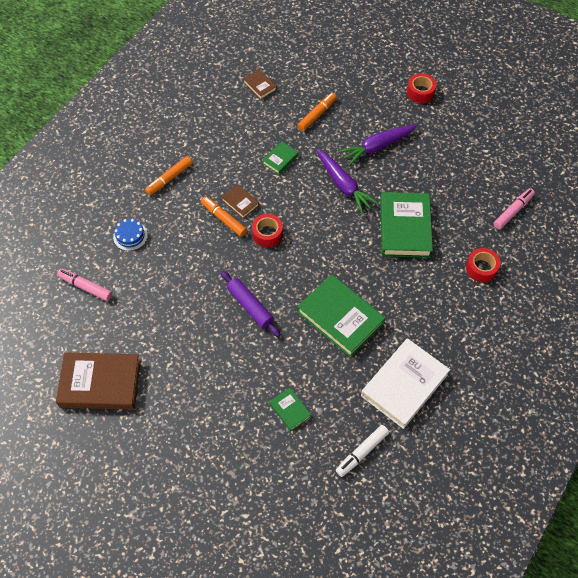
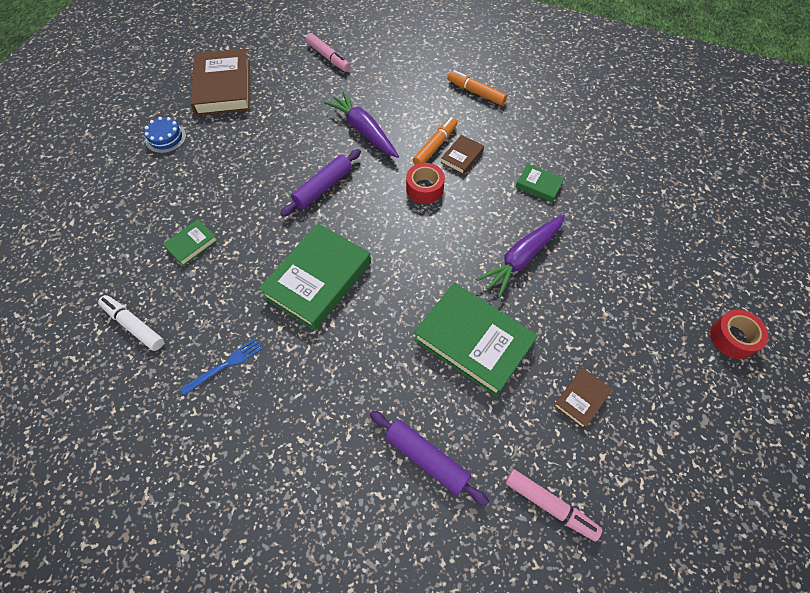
camera: 80 degrees right, 0 degrees up
pink marker [57,268,112,301] -> pink marker turned 120 degrees clockwise [306,33,351,72]
blue cake [113,219,148,251] -> blue cake moved to [144,117,186,153]
brown book [243,70,277,100] -> brown book moved to [554,368,612,429]
orange marker [297,93,337,131] -> none
purple carrot [339,124,417,166] -> purple carrot moved to [324,91,399,158]
white book [361,338,450,429] -> blue fork [180,338,263,396]
green book [380,192,433,258] -> green book turned 45 degrees clockwise [414,283,538,397]
red tape [466,248,500,282] -> purple rolling pin [370,410,489,506]

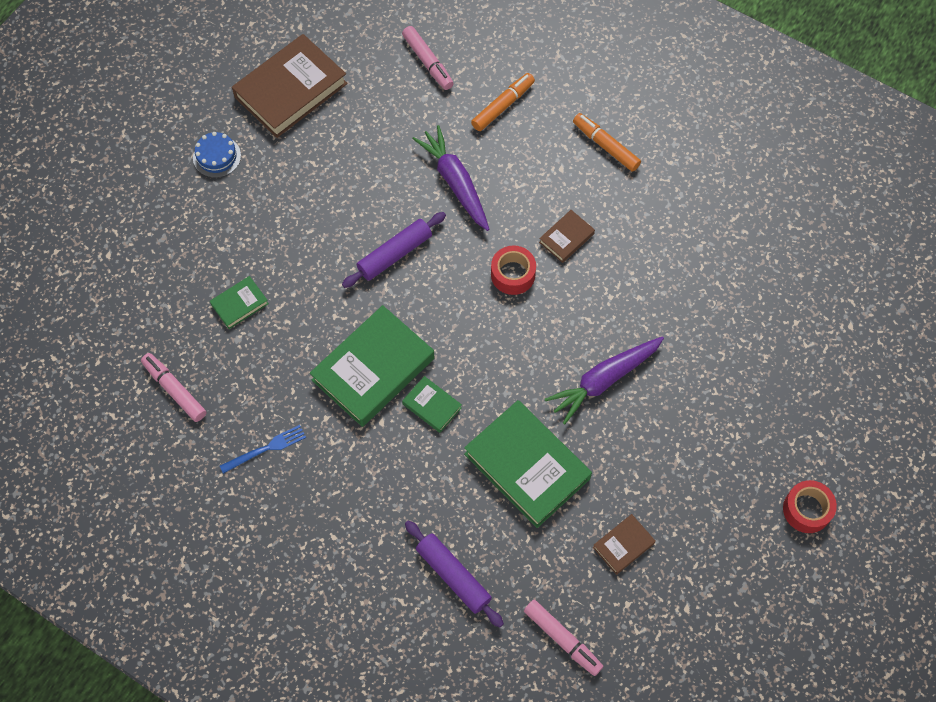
camera: 10 degrees right, 5 degrees up
white marker [98,295,164,351] -> pink marker [141,353,206,422]
brown book [190,48,250,116] -> brown book turned 45 degrees clockwise [232,34,348,138]
orange marker [413,117,458,165] -> orange marker moved to [471,73,535,131]
green book [516,164,564,202] -> green book moved to [402,376,462,433]

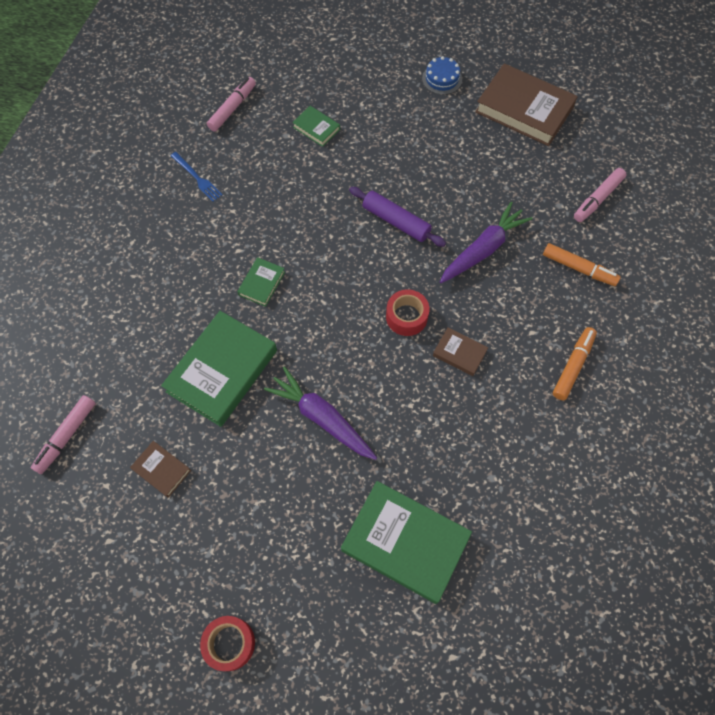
camera: 75 degrees right, 0 degrees up
green book [310,305,434,427] -> green book moved to [341,481,472,604]
purple rolling pin [405,520,504,627] -> none

